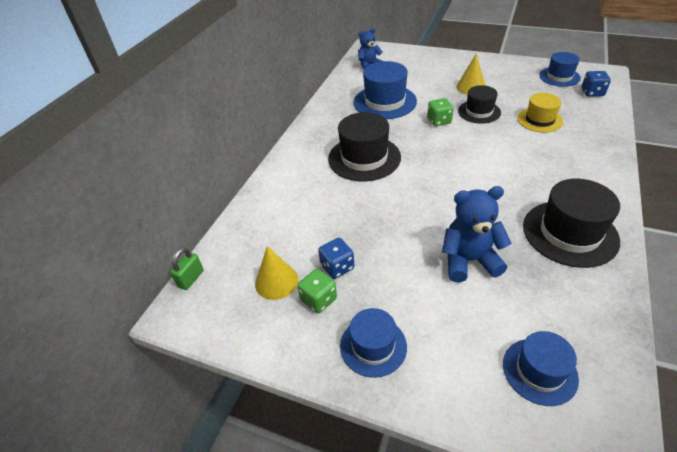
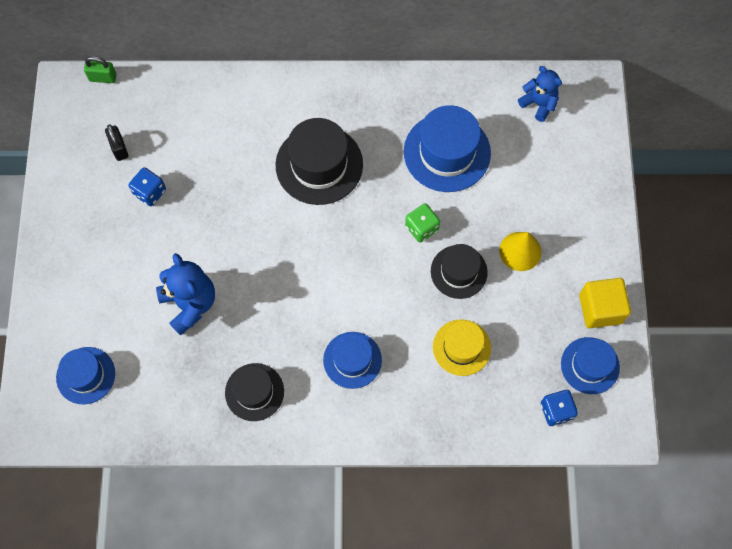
camera: 65 degrees right, 25 degrees up
yellow cone [255,246,298,300] -> black padlock [105,124,128,161]
green dice [297,269,337,313] -> none
blue hat [340,308,407,378] -> blue hat moved to [323,332,382,389]
black hat [523,178,620,268] -> black hat [225,363,284,421], size x0.63
none -> yellow cube [579,278,631,328]

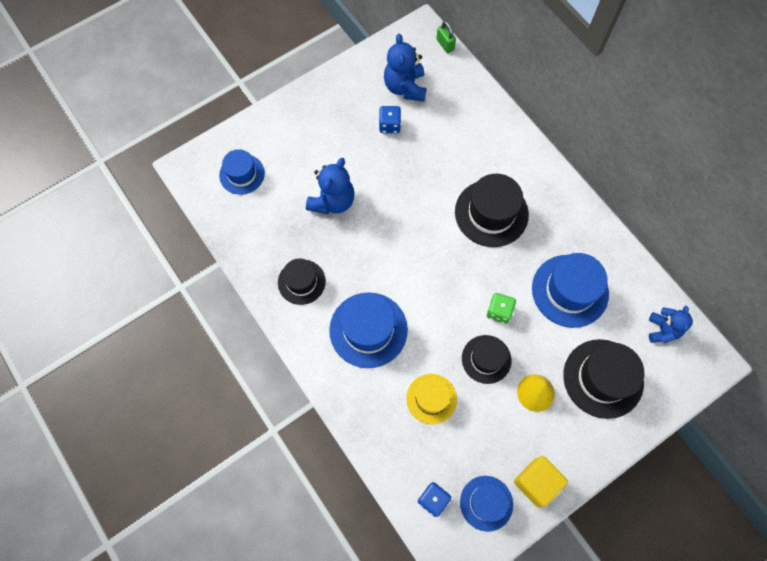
camera: 55 degrees right, 0 degrees up
black padlock [105,124,128,161] -> blue teddy bear [384,33,426,102]
blue hat [323,332,382,389] -> blue hat [329,292,408,368], size x1.59
none -> black hat [563,339,644,419]

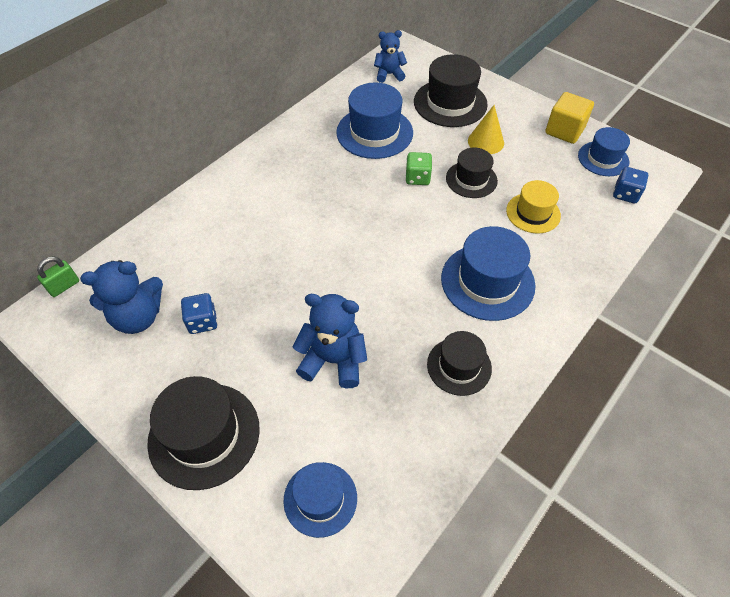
camera: 105 degrees left, 15 degrees down
black hat [455,174,529,247] -> black hat moved to [147,376,260,490]

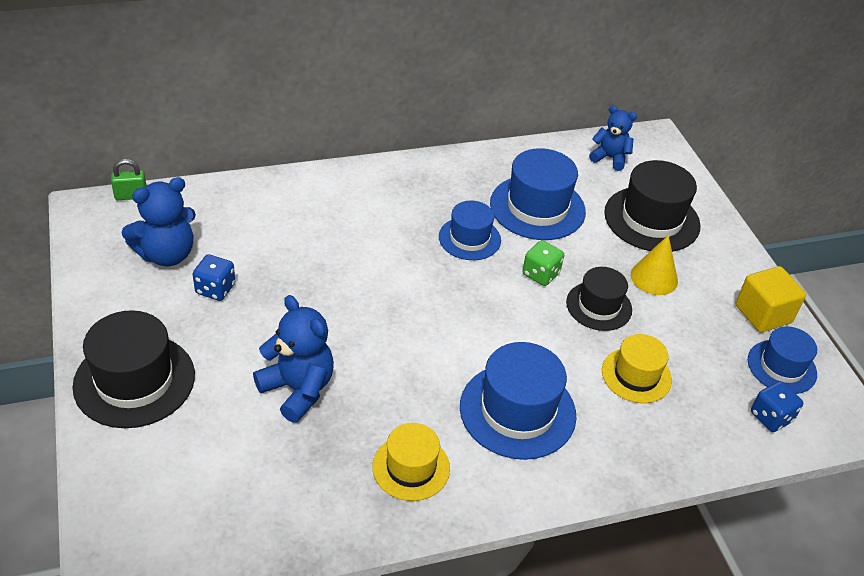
camera: 30 degrees right, 10 degrees down
blue teddy bear [80,260,163,334] -> blue teddy bear turned 45 degrees counterclockwise [121,177,196,266]
blue hat [284,462,357,538] -> blue hat moved to [439,201,501,260]
black hat [427,331,492,396] -> yellow hat [372,423,450,501]

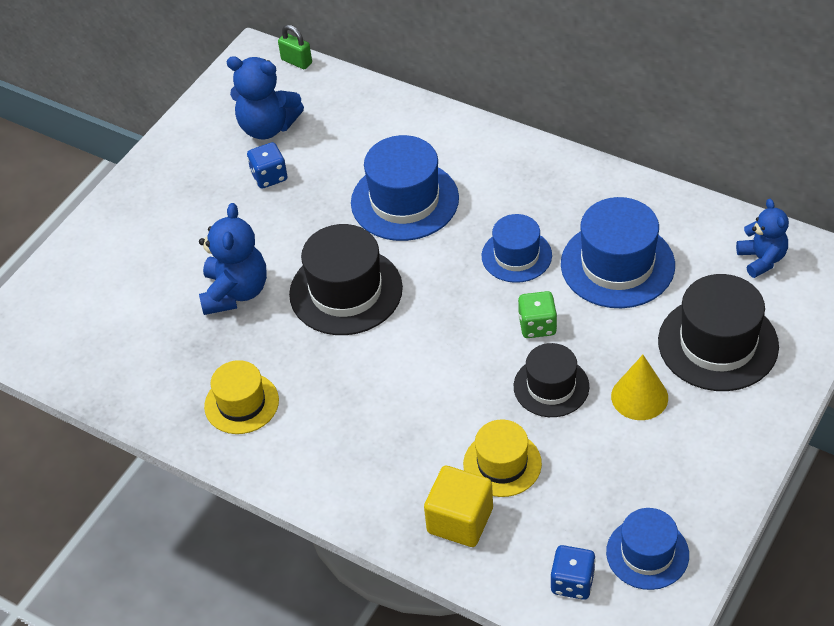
camera: 55 degrees right, 5 degrees up
black hat [72,310,195,428] -> black hat moved to [289,224,403,335]
blue hat [460,342,576,460] -> blue hat moved to [351,135,459,241]
yellow cube [736,266,806,332] -> yellow cube moved to [424,466,493,547]

